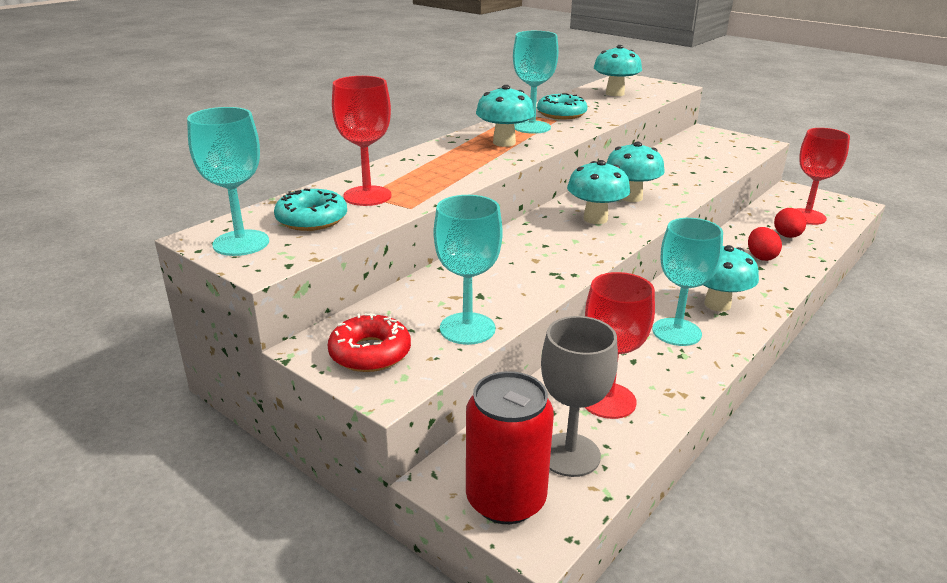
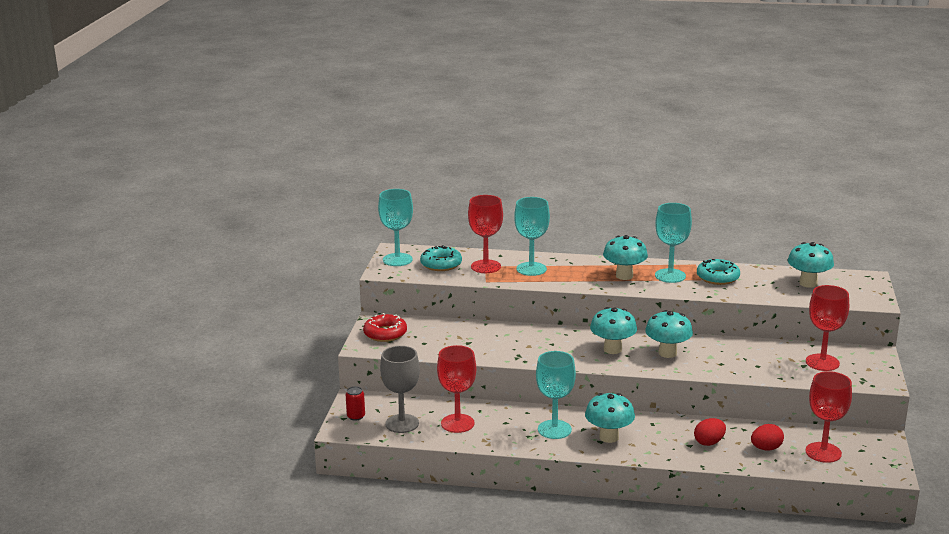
camera: 60 degrees right, 5 degrees down
turquoise goblet [434,195,503,345] -> turquoise goblet moved to [514,197,550,276]
red can [466,371,554,524] -> red can [346,386,365,421], size x0.45
none -> red goblet [806,285,849,371]

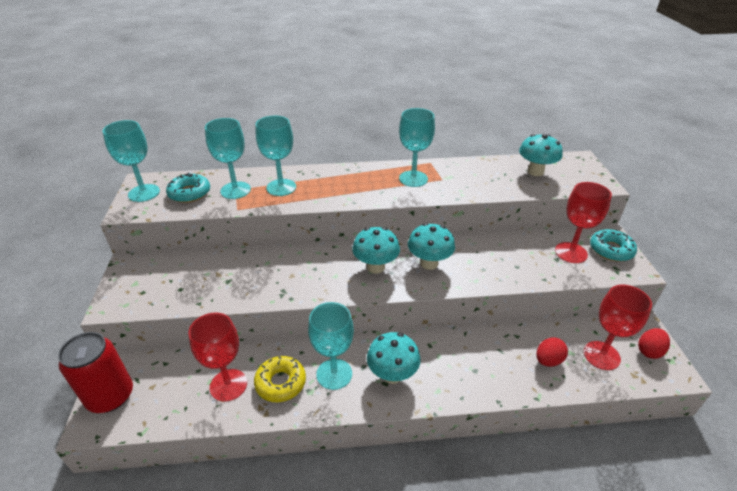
camera: 15 degrees left, 15 degrees up
red can [346,386,365,421] -> red can [58,332,133,413], size x2.22
red donut [363,313,407,342] -> none
grey goblet [380,346,420,433] -> none
red goblet [468,195,503,273] -> turquoise goblet [205,118,251,199]
turquoise mushroom [603,235,648,280] -> none
red egg [694,418,726,446] -> red egg moved to [638,328,670,359]
turquoise donut [697,259,740,285] -> turquoise donut moved to [590,229,637,262]
none -> yellow donut [254,356,306,402]

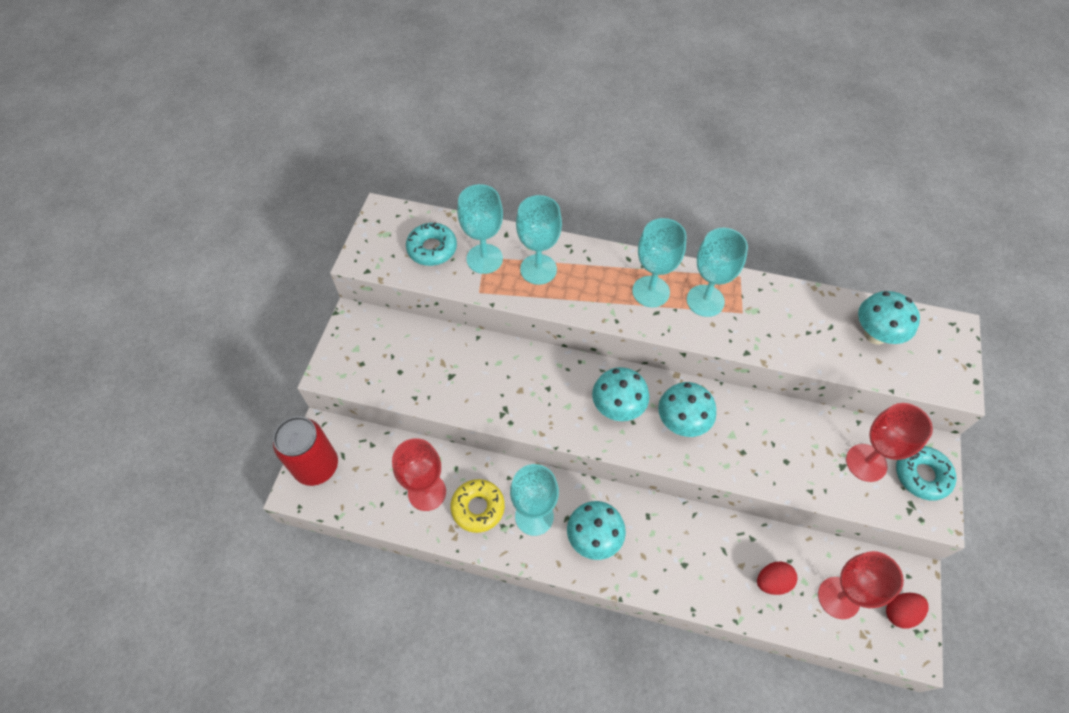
camera: 20 degrees right, 20 degrees up
turquoise goblet [102,120,160,202] -> turquoise goblet moved to [632,218,687,307]

